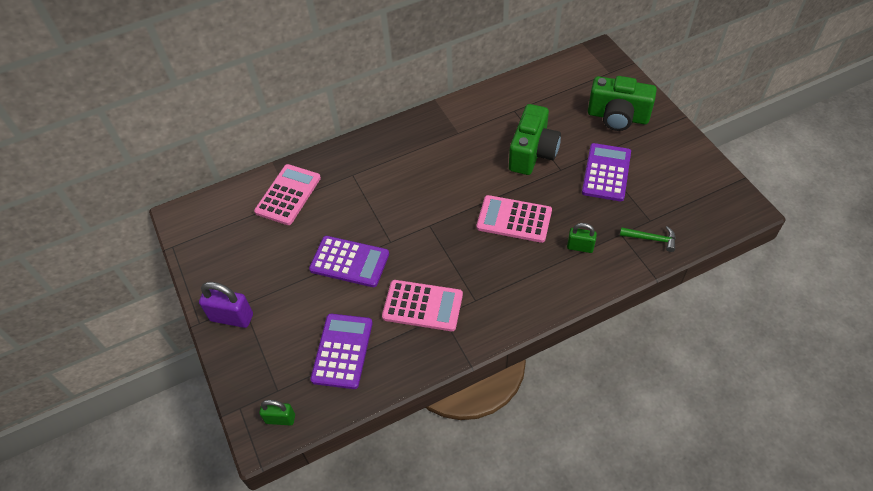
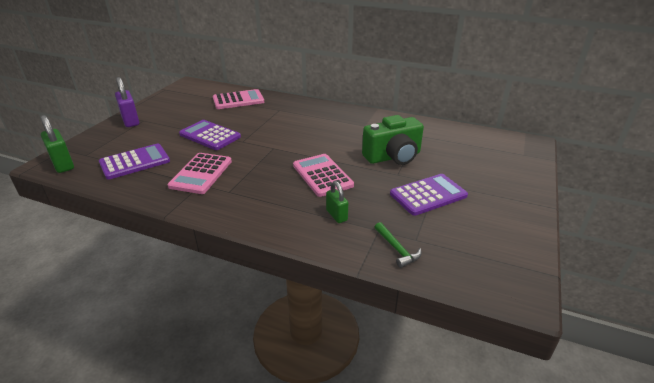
camera: 45 degrees right, 20 degrees down
green padlock [259,400,295,426] -> green padlock [40,115,74,173], size x1.57
purple calculator [309,236,389,287] -> purple calculator turned 150 degrees clockwise [179,120,241,150]
pink calculator [382,280,463,331] -> pink calculator turned 45 degrees clockwise [168,153,232,194]
green camera [588,76,657,131] -> none

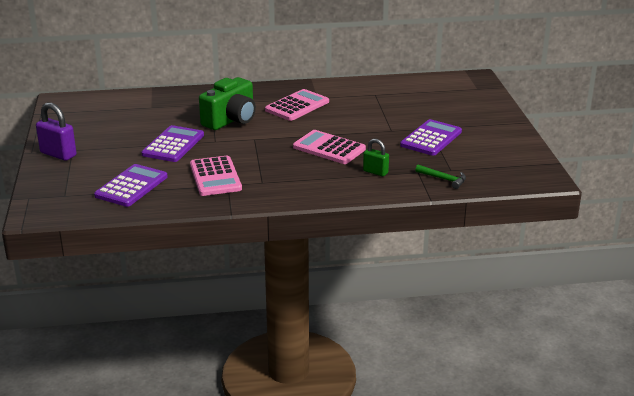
camera: 30 degrees left, 5 degrees down
green padlock [40,115,74,173] -> none
purple calculator [179,120,241,150] -> purple calculator turned 105 degrees clockwise [141,125,204,162]
pink calculator [213,89,264,109] -> pink calculator moved to [265,89,329,121]
green camera [362,115,424,165] -> green camera moved to [199,77,256,130]

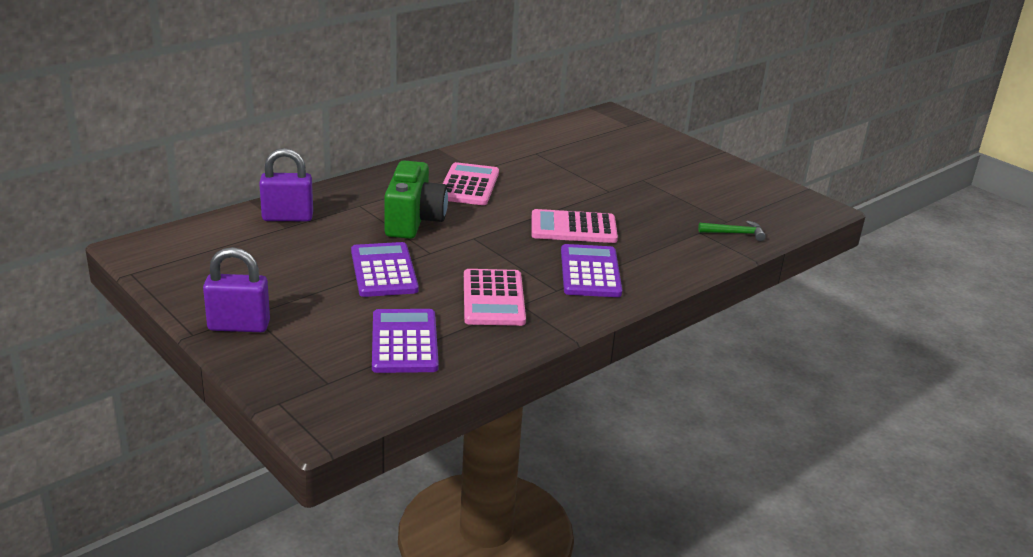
camera: 35 degrees left, 0 degrees up
pink calculator [190,156,242,196] -> pink calculator turned 45 degrees clockwise [464,269,526,326]
green padlock [363,139,389,176] -> none
purple calculator [400,119,462,156] -> purple calculator moved to [561,244,622,297]
none -> purple padlock [259,148,313,221]

